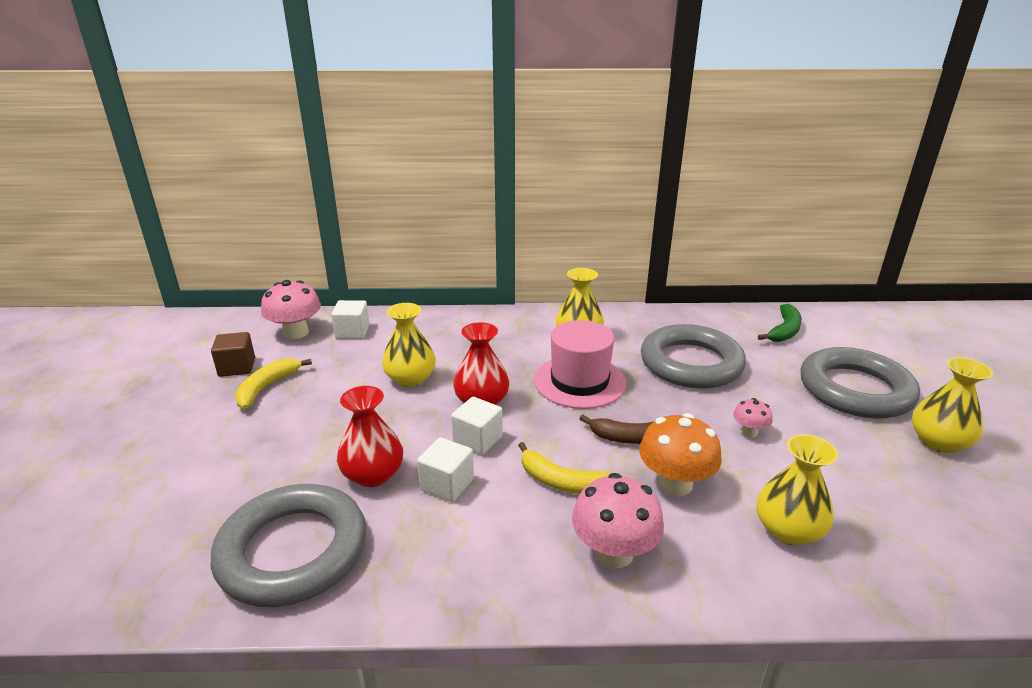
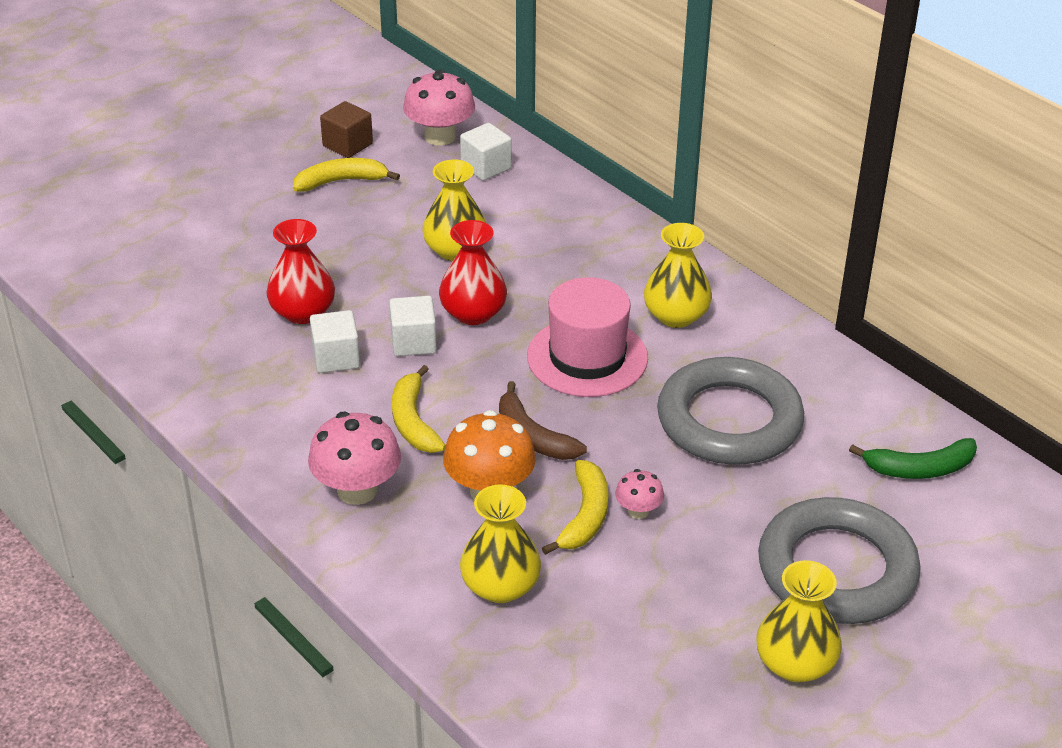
camera: 50 degrees right, 10 degrees up
grey ring [211,484,366,607] -> none
none -> yellow banana [542,460,608,555]

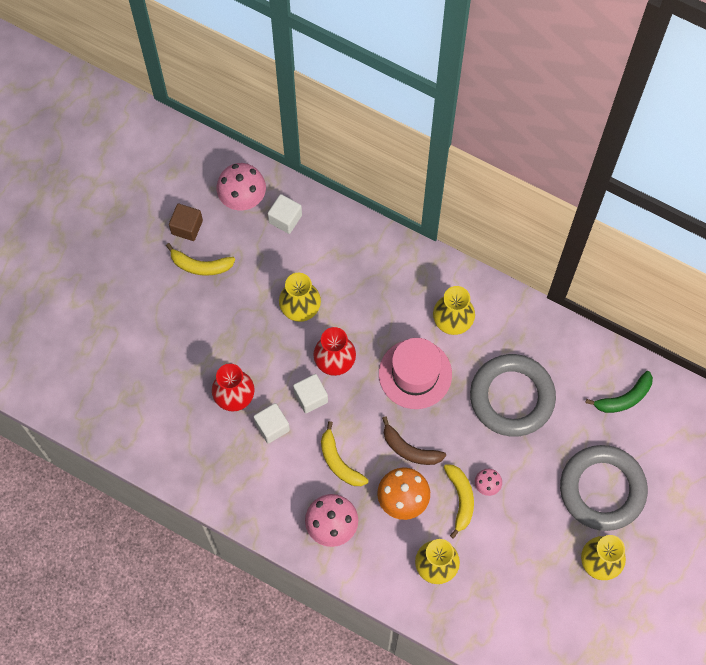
camera: 20 degrees left, 30 degrees up
yellow banana [293,158,400,192] -> yellow banana turned 135 degrees counterclockwise [166,243,235,276]

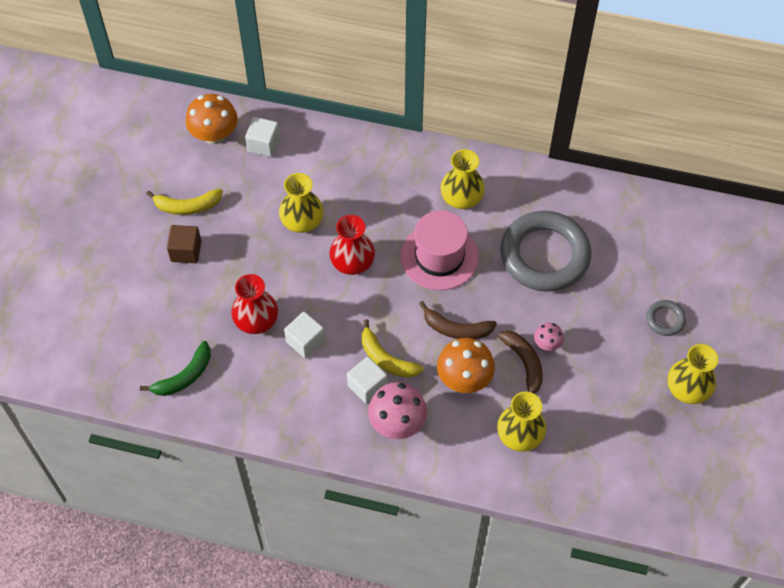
camera: 15 degrees left, 10 degrees down
brown cube [169,203,203,241] -> brown cube moved to [167,225,201,263]
pink mushroom [217,163,266,210] -> orange mushroom [186,94,238,145]
white cube [293,374,328,413] -> white cube moved to [347,357,387,404]
yellow banana [444,464,474,539] -> brown banana [498,330,543,394]
grey ring [560,445,648,531] -> grey ring [646,300,686,336], size x0.43
green banana [585,371,653,413] -> green banana moved to [140,341,211,396]

